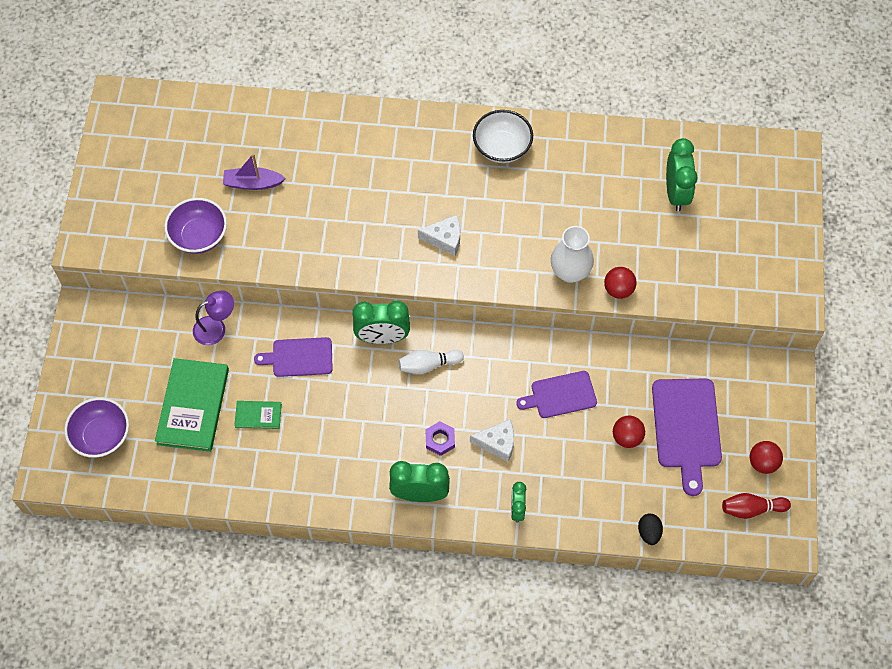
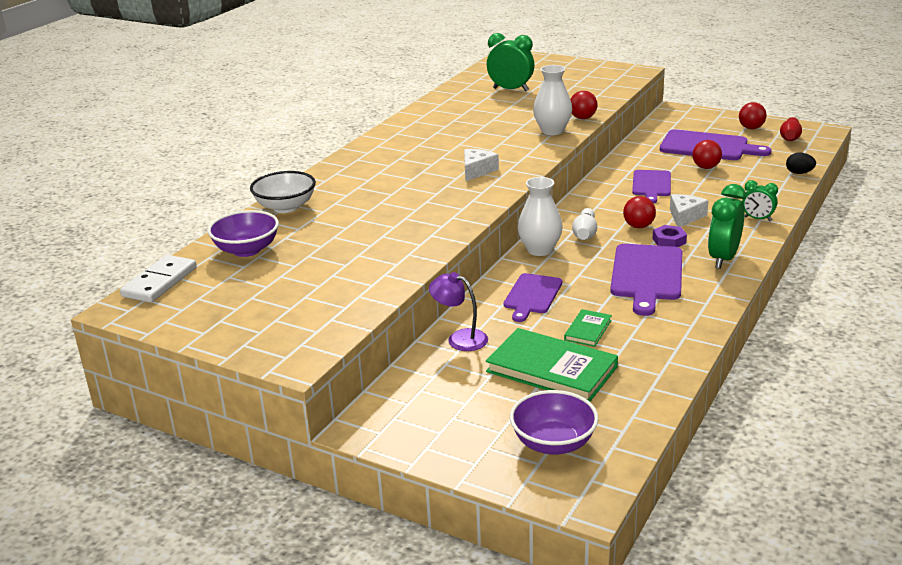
camera: 65 degrees left, 35 degrees down
purple bowl [164,198,227,254] -> purple bowl moved to [207,210,279,257]
purple lamp [193,291,234,345] -> purple lamp turned 60 degrees counterclockwise [429,272,488,351]
purple boat [223,154,286,190] -> none
green clock [352,301,410,344] -> white vase [518,177,563,256]
white bowl [473,110,533,163] -> white bowl moved to [250,171,316,213]
none -> white domino [120,255,197,303]
none -> purple cutting board [610,244,682,316]
none -> red ball [623,196,656,228]

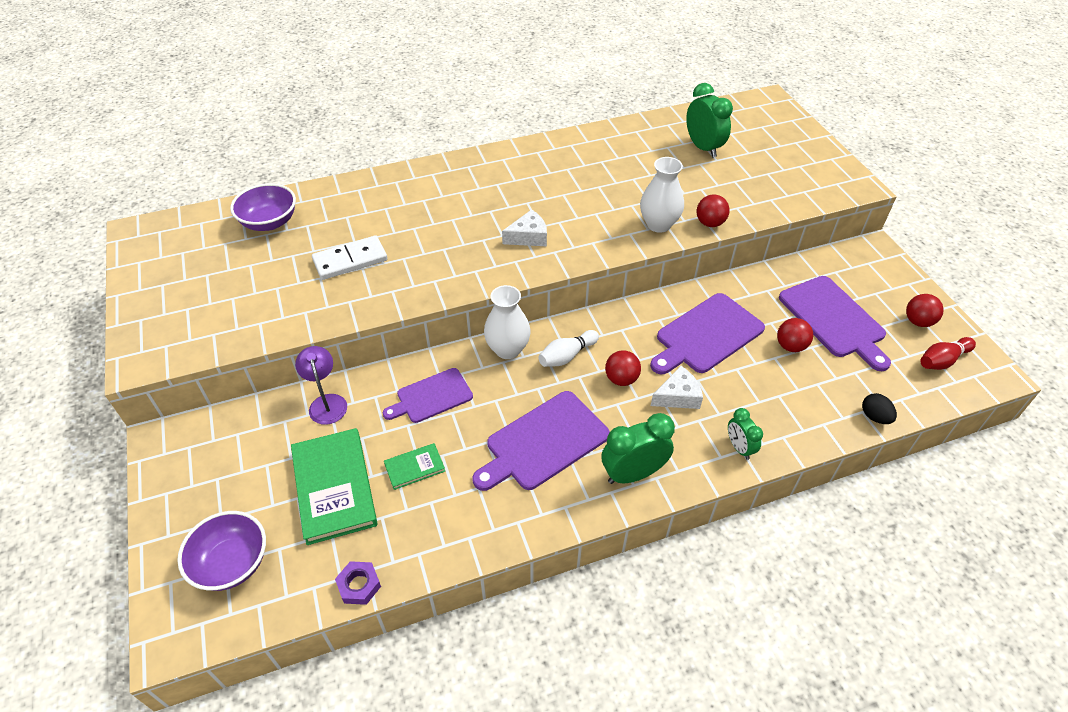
camera: 40 degrees right, 20 degrees up
white domino [120,255,197,303] -> white domino moved to [312,235,387,280]
white bowl [250,171,316,213] -> none
purple cutting board [632,170,671,203] -> purple cutting board [650,293,765,374], size x1.55
purple nut [652,225,687,247] -> purple nut moved to [335,561,381,605]

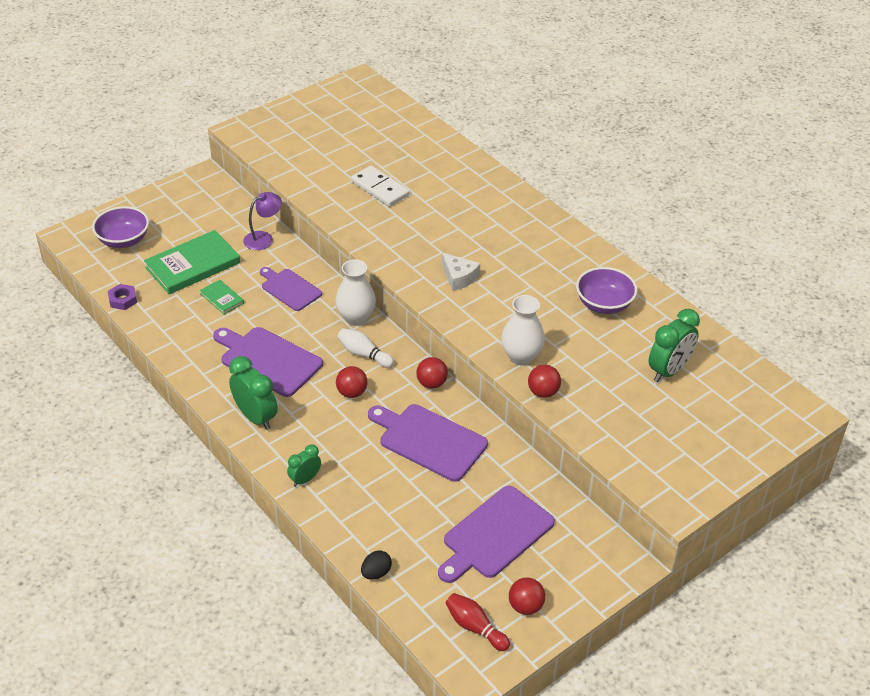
camera: 70 degrees right, 5 degrees down
purple bowl [230,183,296,231] -> purple bowl moved to [576,267,637,314]
white cheese [651,366,703,409] -> none
red ball [777,318,813,352] -> red ball moved to [416,357,448,389]

